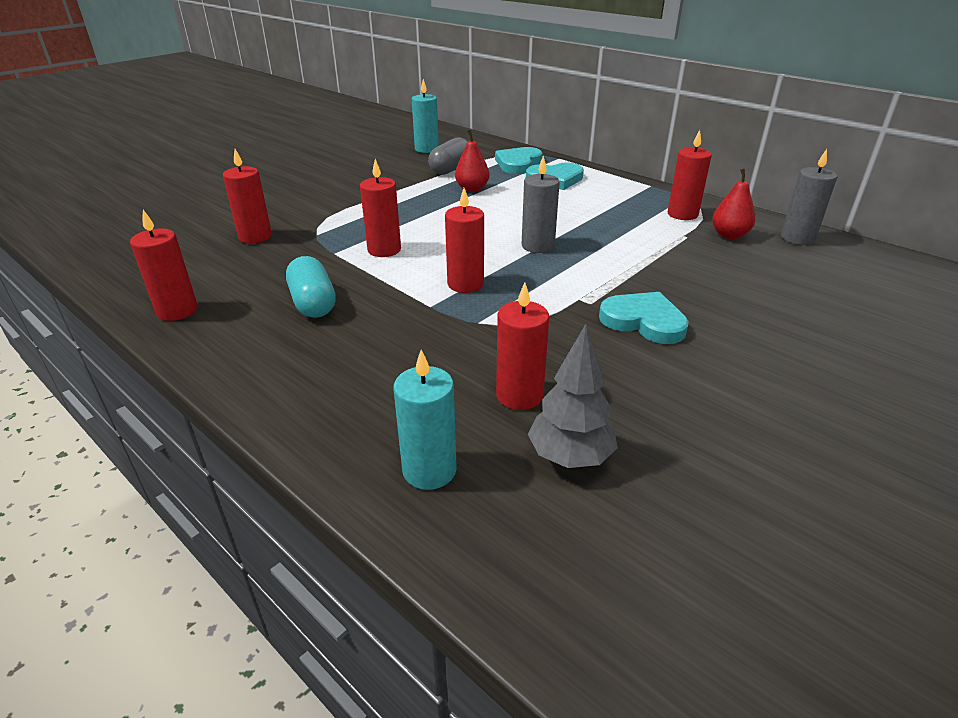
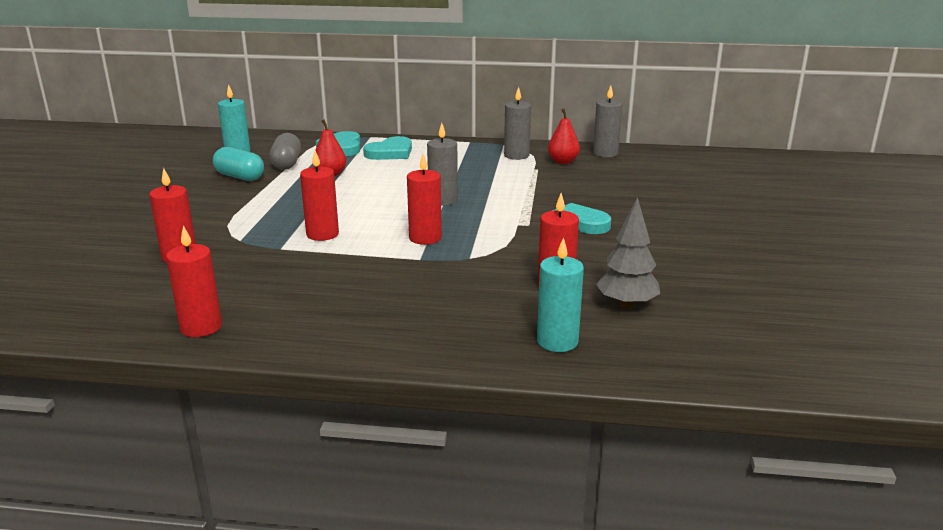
camera: 35 degrees left, 10 degrees down
turquoise capsule [286,256,336,318] -> turquoise capsule moved to [213,147,264,181]
red candle [668,130,712,220] -> grey candle [504,87,531,160]

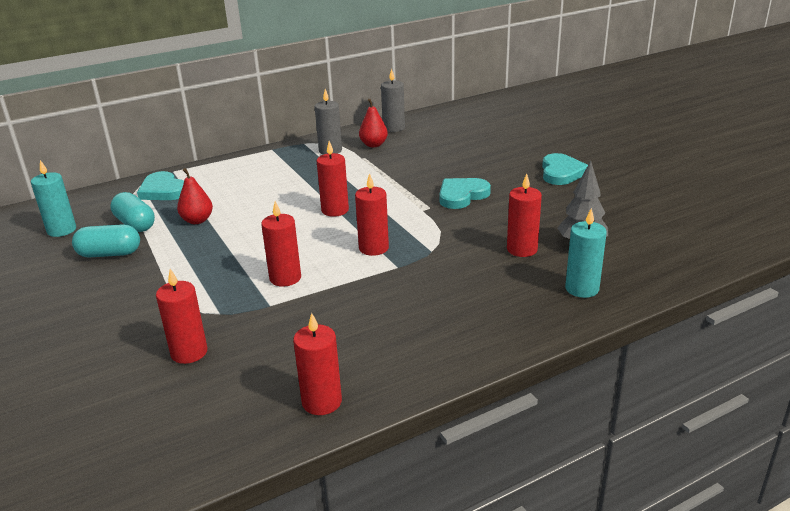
camera: 35 degrees left, 5 degrees up
grey capsule [269,133,301,170] -> turquoise capsule [110,192,155,232]
turquoise heart [363,136,412,160] -> turquoise heart moved to [542,153,588,185]
grey candle [427,123,458,206] -> red candle [317,141,349,217]

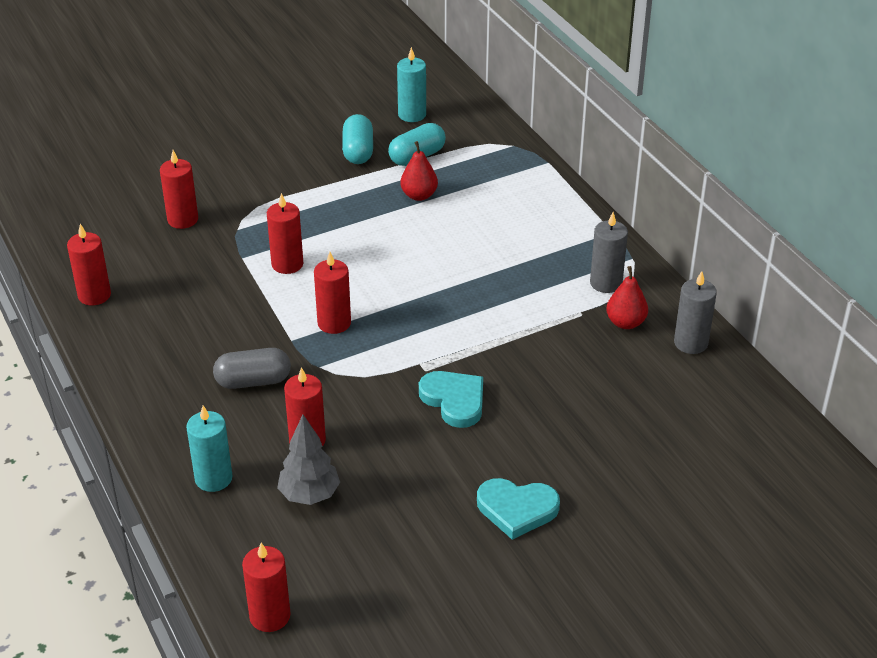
camera: 90 degrees right, 10 degrees up
turquoise heart [137,171,184,200] -> none
red candle [317,141,349,217] -> red candle moved to [242,543,291,632]
none -> grey capsule [213,348,291,389]

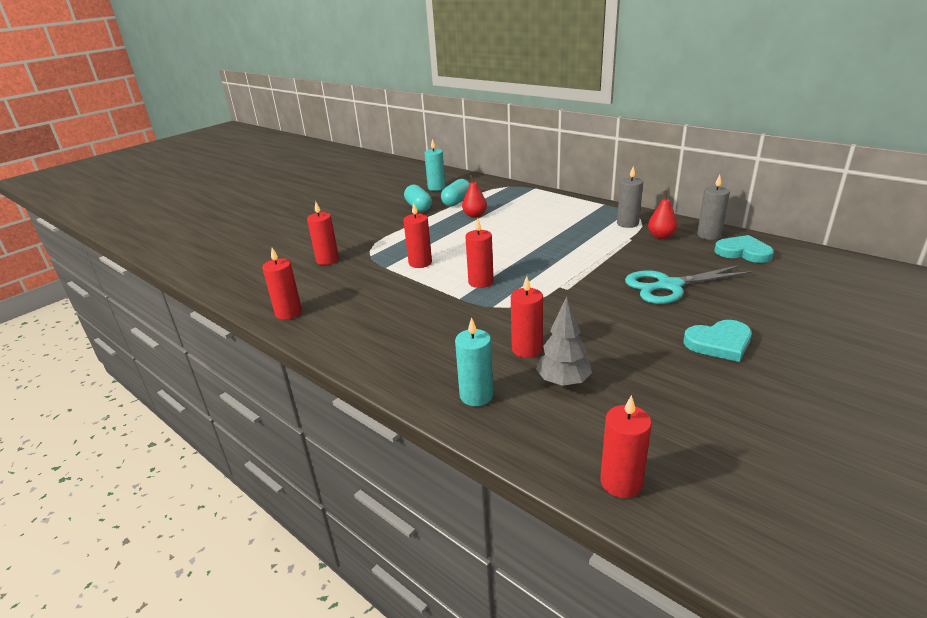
camera: 20 degrees left, 10 degrees down
grey capsule [213,348,291,389] -> none
turquoise heart [419,371,483,428] -> turquoise heart moved to [715,235,774,263]
none -> turquoise scissors [625,265,753,304]

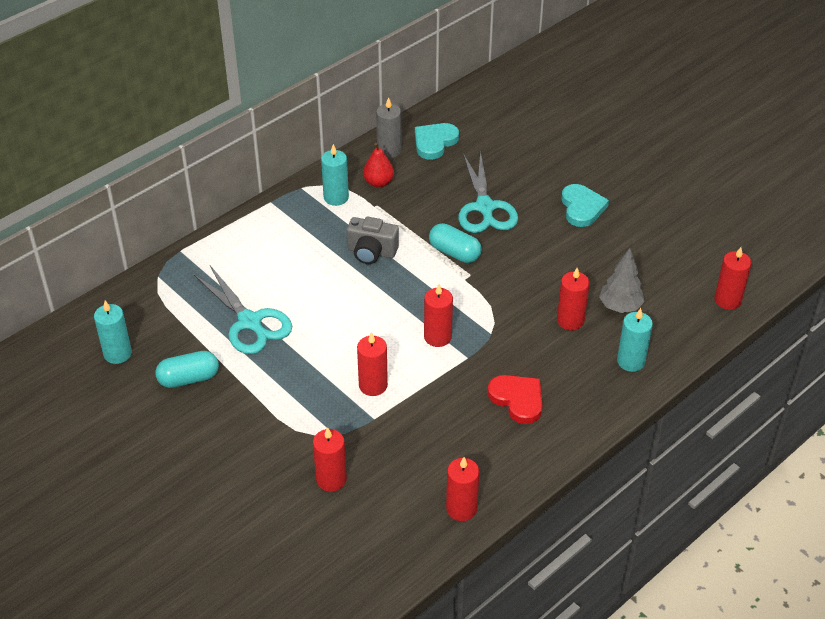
camera: 85 degrees left, 15 degrees up
turquoise capsule [441,179,470,206] -> turquoise capsule moved to [429,223,482,263]
red pear [462,175,487,218] -> turquoise scissors [194,266,292,354]
grey candle [617,166,643,228] -> turquoise candle [321,144,349,206]
none -> grey camera [346,217,399,264]
none -> red heart [487,375,542,424]

